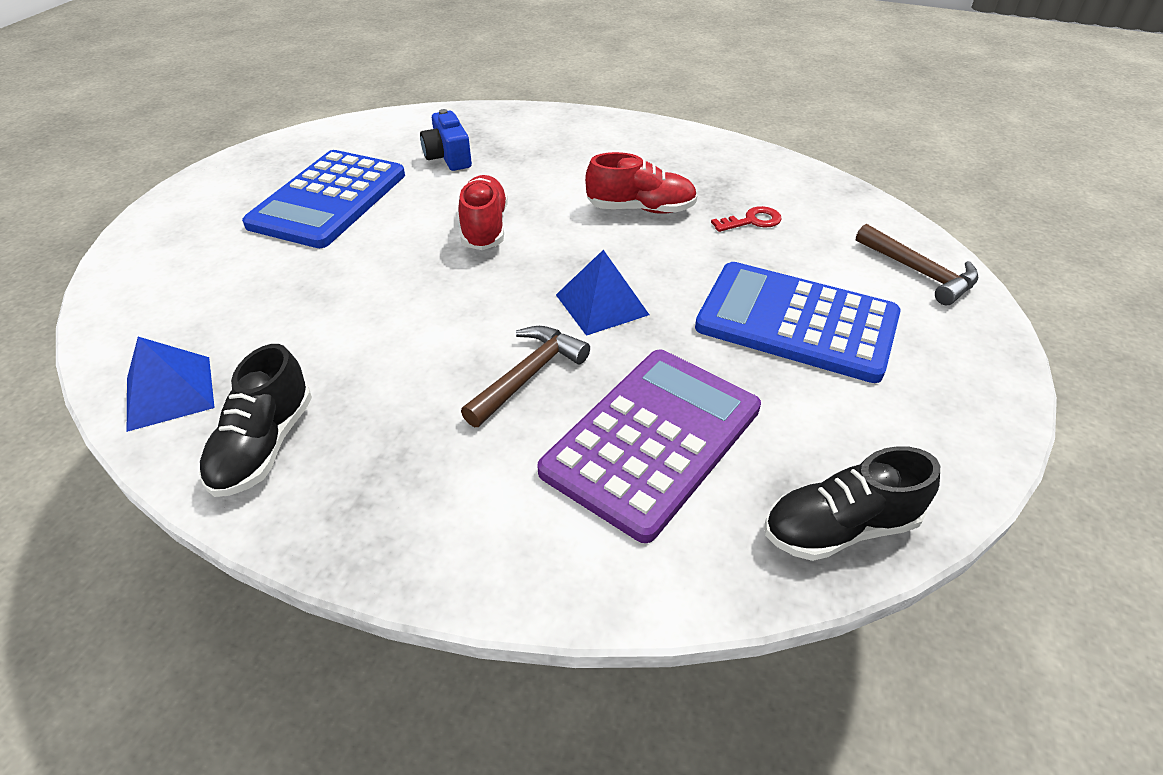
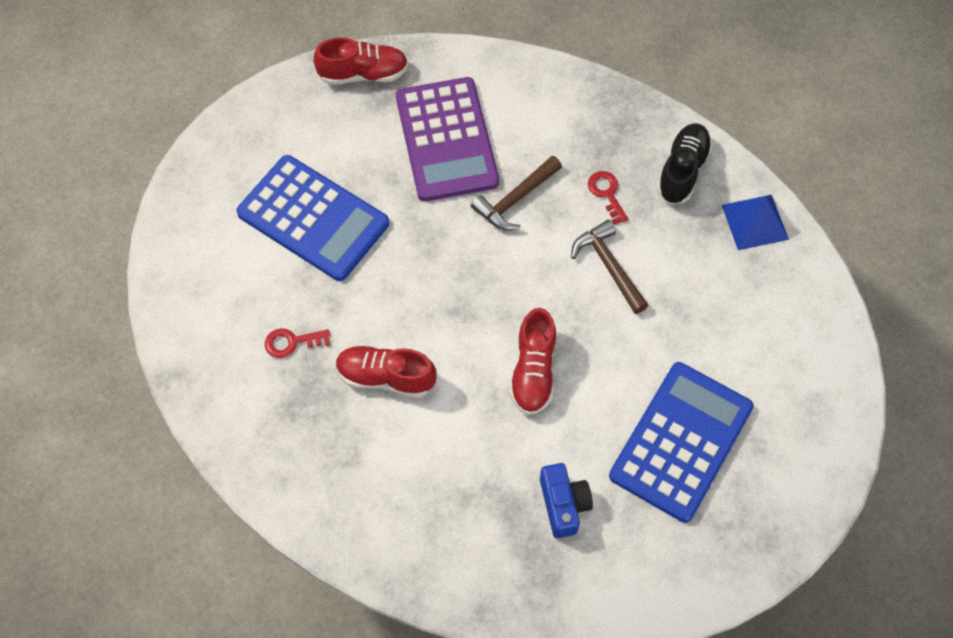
camera: 170 degrees left, 20 degrees up
purple calculator [537,349,761,543] -> purple calculator turned 60 degrees counterclockwise [396,77,499,202]
blue pyramid [556,250,649,336] -> none
black shoe [765,446,940,561] -> red shoe [313,37,408,85]
brown hammer [856,224,978,305] -> brown hammer moved to [571,220,648,314]
none -> red key [588,171,628,225]

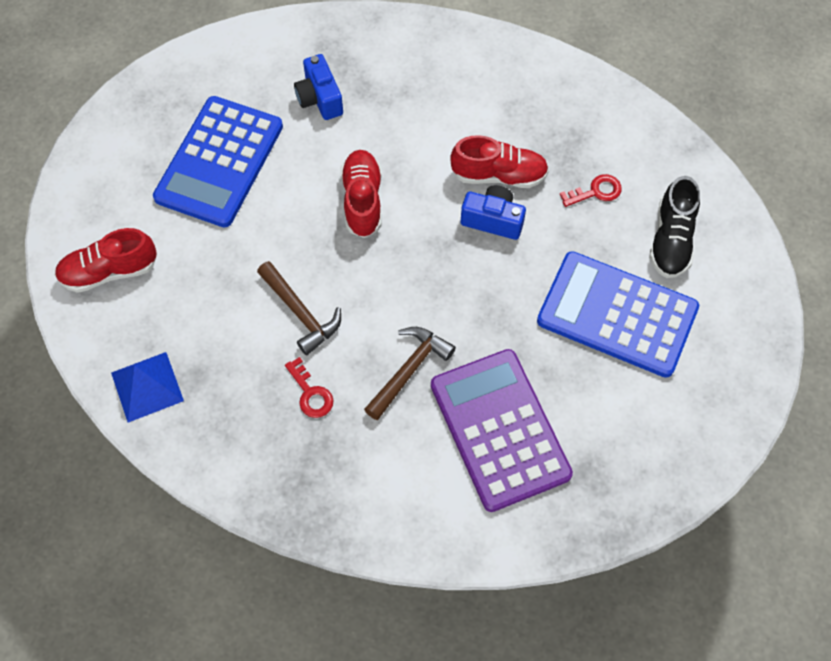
camera: 170 degrees right, 0 degrees up
red shoe [313,37,408,85] -> red shoe moved to [55,228,157,293]
black shoe [657,123,713,204] -> black shoe moved to [649,176,700,278]
none -> blue camera [461,185,526,240]

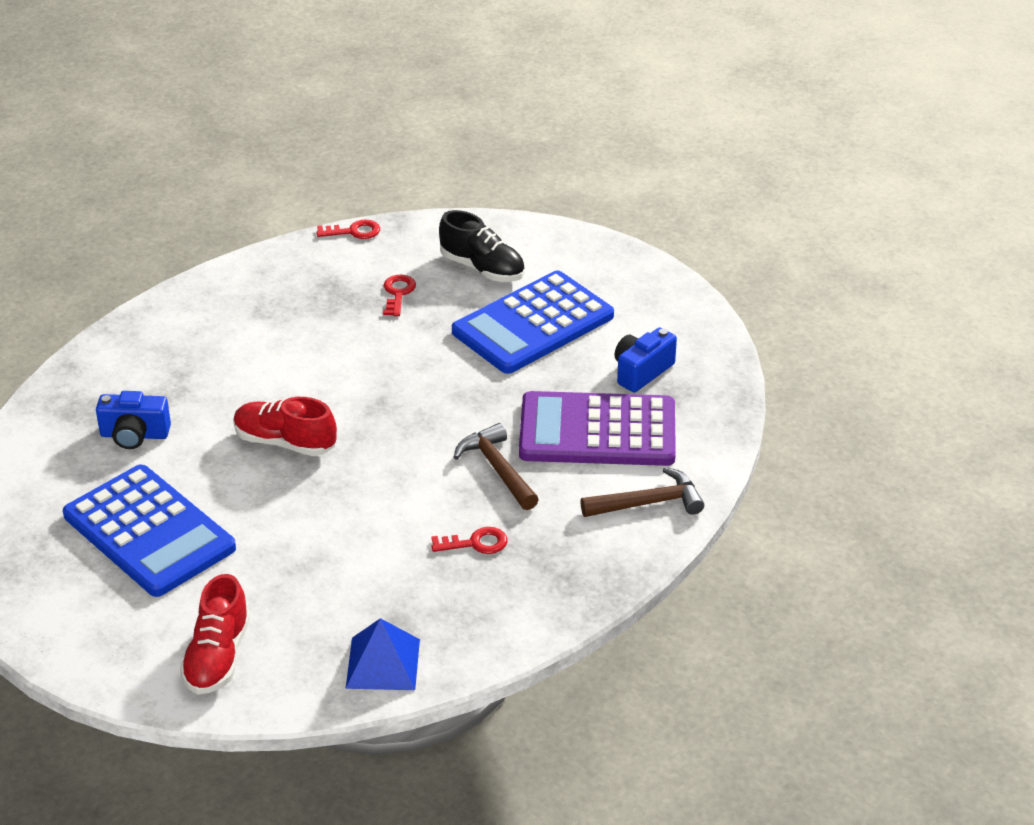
camera: 65 degrees left, 25 degrees down
brown hammer [257,261,341,355] -> brown hammer moved to [580,467,704,517]
red shoe [450,135,549,188] -> none
blue camera [461,185,526,240] -> blue camera moved to [614,327,677,393]
none -> red key [317,219,380,239]

